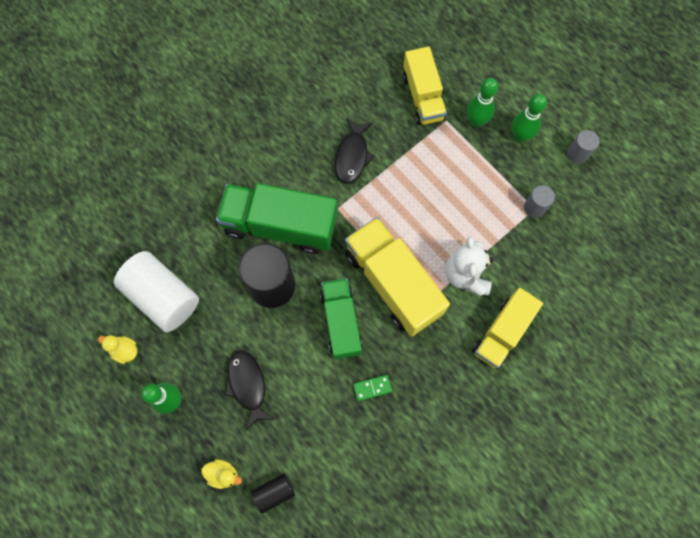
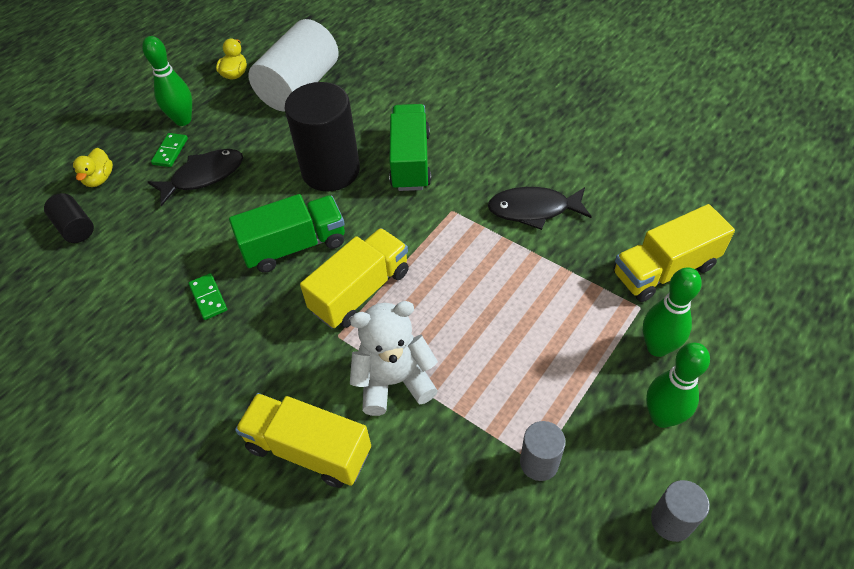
camera: 80 degrees right, 20 degrees down
green truck [216,183,337,254] -> green truck [389,104,431,191], size x0.66
yellow truck [345,217,450,337] -> yellow truck [300,228,409,328], size x0.66
none -> green domino [151,133,188,167]

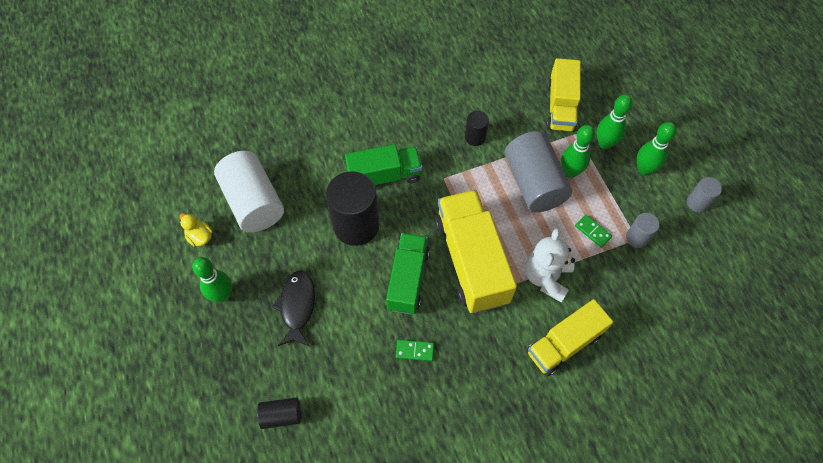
camera: 60 degrees left, 10 degrees up
yellow duck [73,148,113,187] -> none
green domino [151,133,188,167] -> green domino moved to [575,215,612,248]
yellow truck [300,228,409,328] -> yellow truck [435,190,517,313], size x1.52
green truck [389,104,431,191] -> green truck turned 135 degrees clockwise [345,144,422,185]
black fish [488,187,592,230] -> black cylinder [465,111,489,146]
none -> grey cylinder [505,131,572,212]
none -> green bowling pin [561,125,595,178]

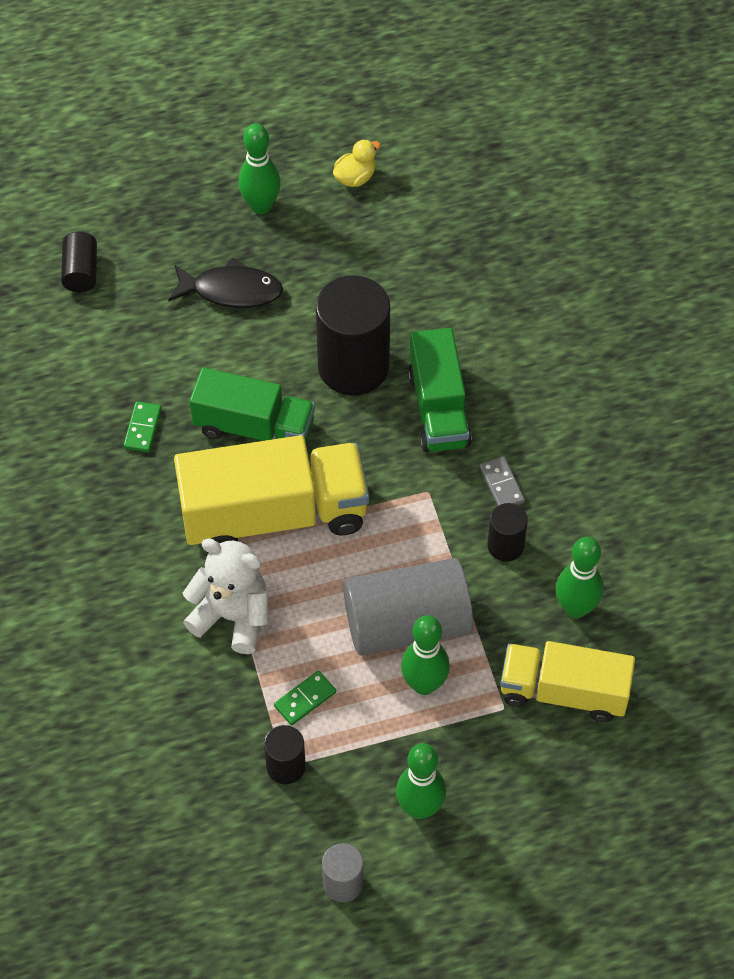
camera: 95 degrees right, 5 degrees down
white cylinder [214,151,284,232] -> none
yellow truck [527,299,613,376] -> none
green bowling pin [597,94,632,149] -> green bowling pin moved to [556,537,603,619]
grey cylinder [626,213,659,248] -> black cylinder [264,725,306,784]
none -> grey domino [480,456,525,506]

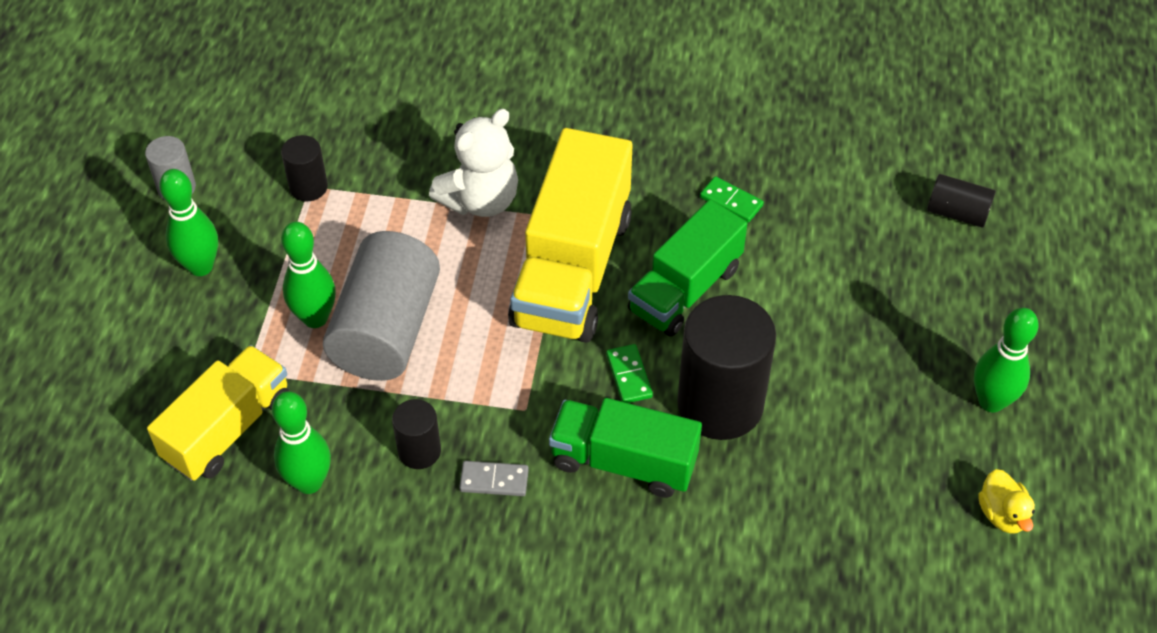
camera: 115 degrees right, 5 degrees down
black fish [168,258,283,308] -> none
green domino [274,671,336,725] -> green domino moved to [606,344,653,403]

